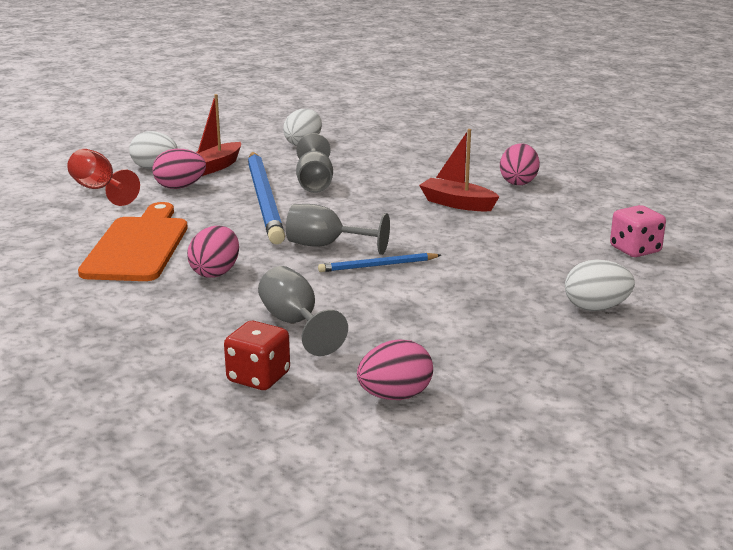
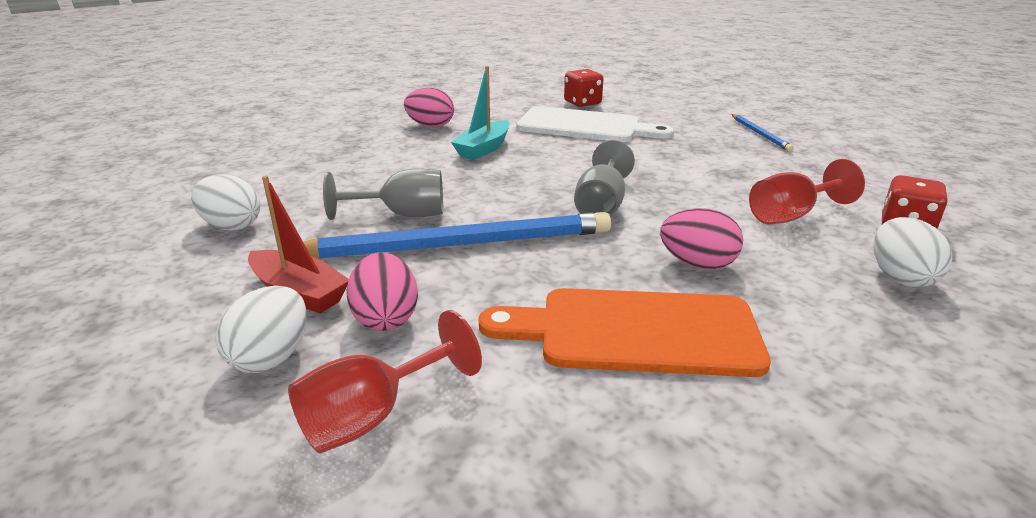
camera: 90 degrees left, 5 degrees up
grey goblet [258,266,348,356] -> red goblet [749,159,865,224]
blue pencil [318,253,441,272] -> blue pencil moved to [731,114,794,152]
pink egg [357,339,433,400] -> none
red boat [419,129,499,211] -> turquoise boat [451,66,510,160]
white egg [565,260,635,311] -> white egg moved to [873,217,952,288]
pink dice [610,205,666,257] -> red dice [564,69,603,107]
none -> white cutting board [517,106,674,142]

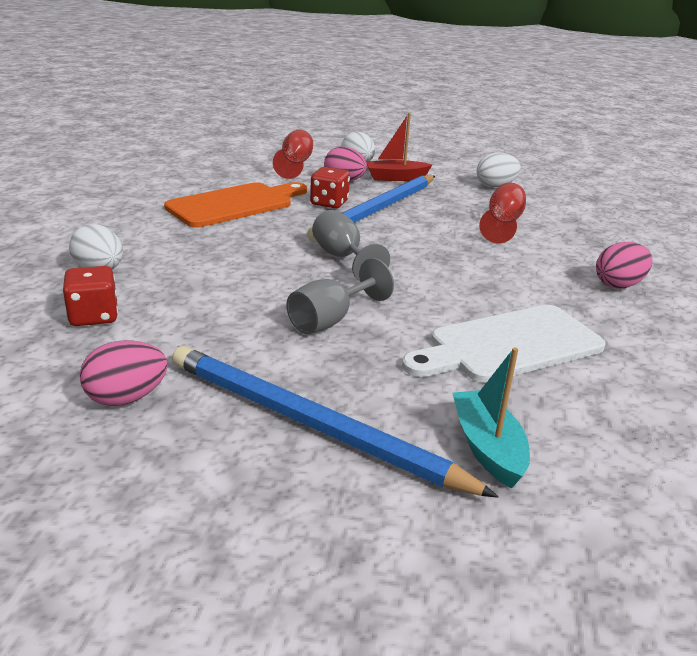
camera: 135 degrees right, 0 degrees up
grey goblet [323,168,443,220] -> grey goblet moved to [287,258,394,334]
turquoise boat [451,66,510,160] -> turquoise boat moved to [452,347,530,489]
red dice [564,69,603,107] -> red dice moved to [310,167,350,208]
pink egg [660,208,743,270] -> pink egg moved to [80,340,168,406]
blue pencil [731,114,794,152] -> blue pencil [172,346,499,498], size x2.18
red goblet [749,159,865,224] -> red goblet moved to [479,183,526,243]

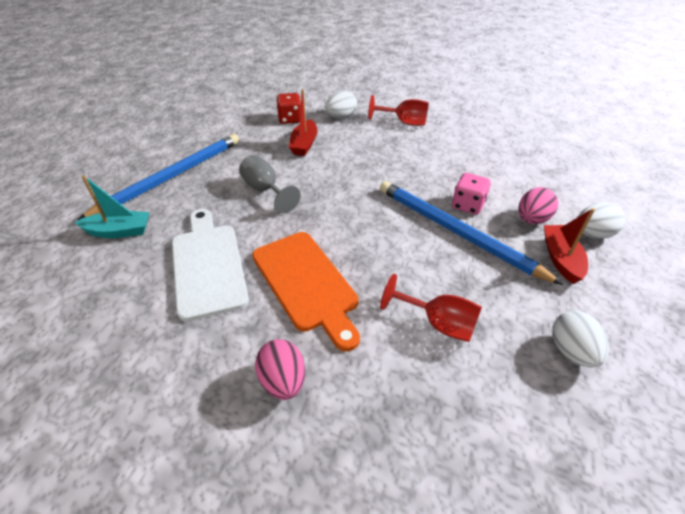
camera: 100 degrees right, 15 degrees up
pink egg [80,340,168,406] -> none
orange cutting board [164,182,307,228] -> orange cutting board moved to [252,232,360,351]
red goblet [273,129,313,179] -> red goblet moved to [368,95,429,126]
red dice [310,167,350,208] -> pink dice [452,173,491,215]
grey goblet [312,210,390,281] -> none
none -> red boat [289,89,317,156]

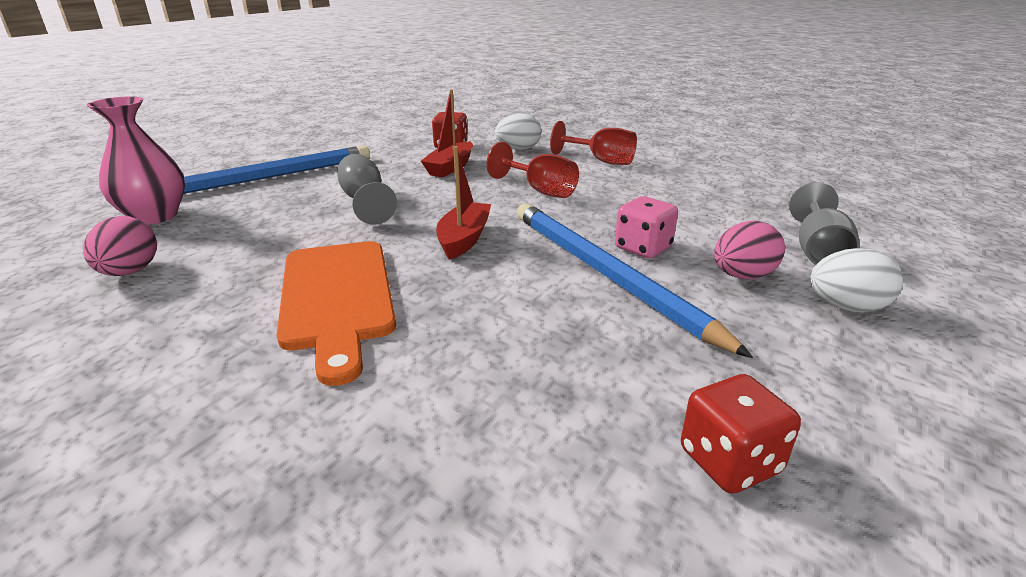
camera: 15 degrees right, 15 degrees down
turquoise boat [74,175,150,238] -> pink vase [87,96,185,225]
white cutting board [172,209,249,321] -> none
pink egg [255,339,305,400] -> pink egg moved to [83,216,157,276]
red goblet [380,274,482,342] -> red goblet moved to [487,142,579,198]
red boat [544,208,595,284] -> red boat moved to [436,146,491,260]
white egg [552,311,609,368] -> red dice [681,374,801,494]
none -> grey goblet [789,182,860,265]

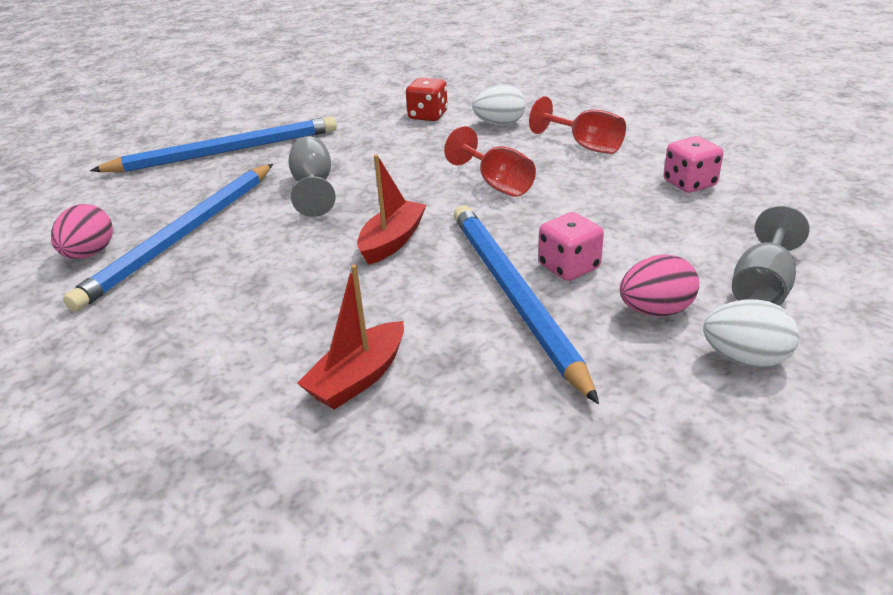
camera: 15 degrees right, 5 degrees up
pink vase [87,96,185,225] -> none
orange cutting board [277,241,396,386] -> none
red boat [421,89,473,177] -> red boat moved to [297,264,404,410]
red dice [681,374,801,494] -> none
none -> blue pencil [63,164,273,312]
none -> pink dice [664,136,723,193]

